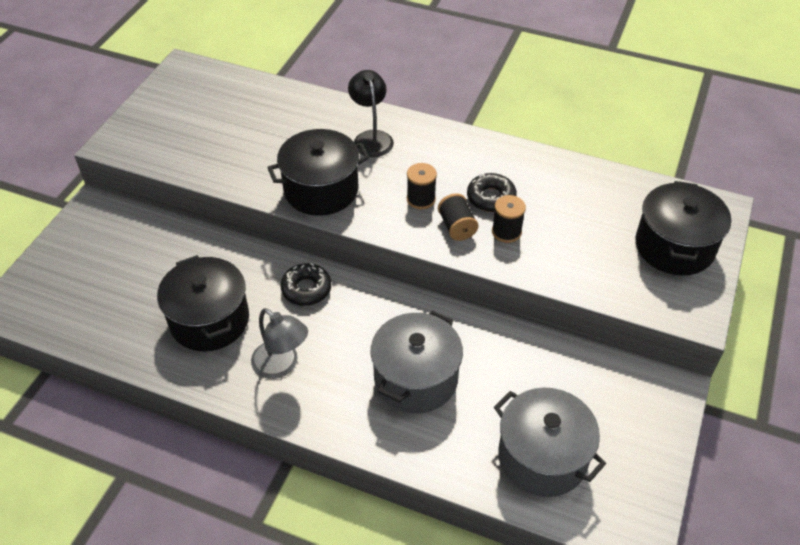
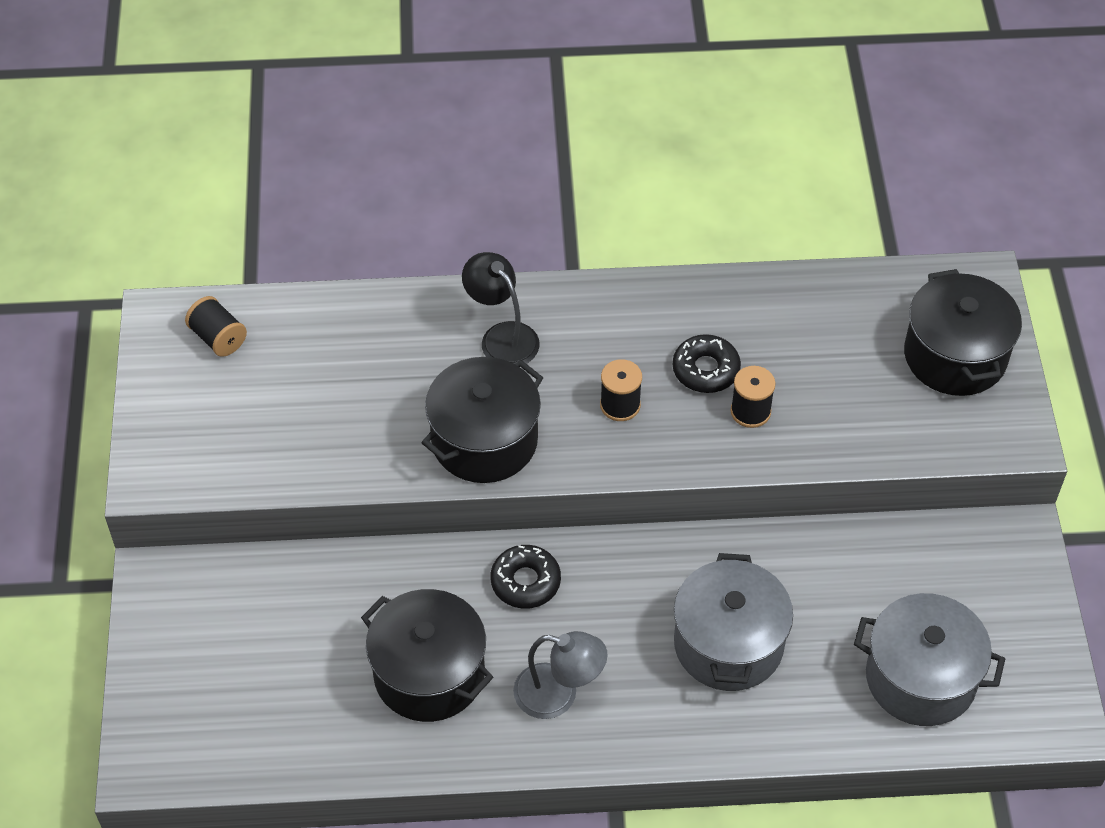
camera: 25 degrees left, 5 degrees up
black spool [438,193,478,241] -> black spool moved to [185,296,247,357]

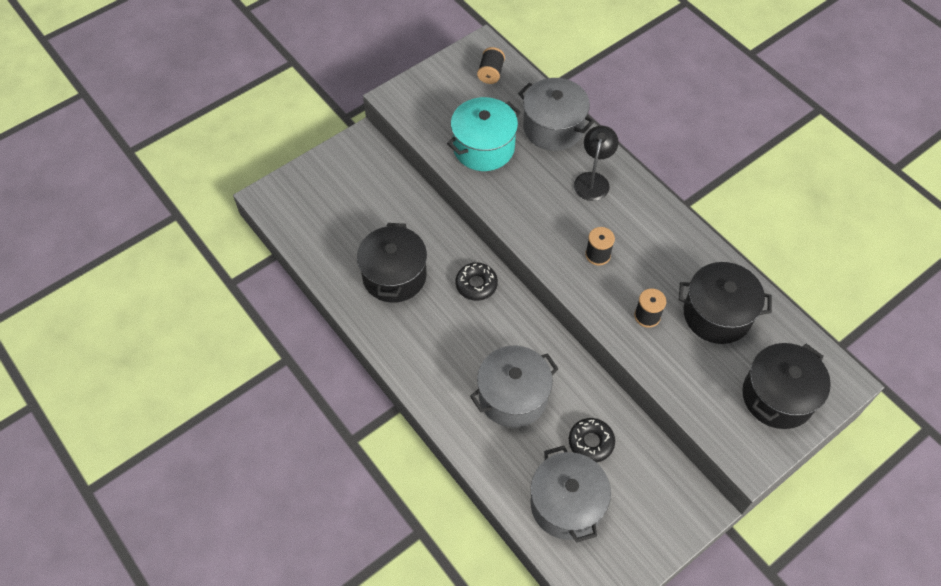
camera: 55 degrees right, 5 degrees up
black pot [422,357,543,483] -> black pot moved to [679,262,772,344]
grey lamp [513,631,607,719] -> none
black donut [673,334,741,393] -> black donut moved to [569,418,615,463]
none -> turquoise pot [447,97,521,171]
none -> grey pot [518,78,594,151]

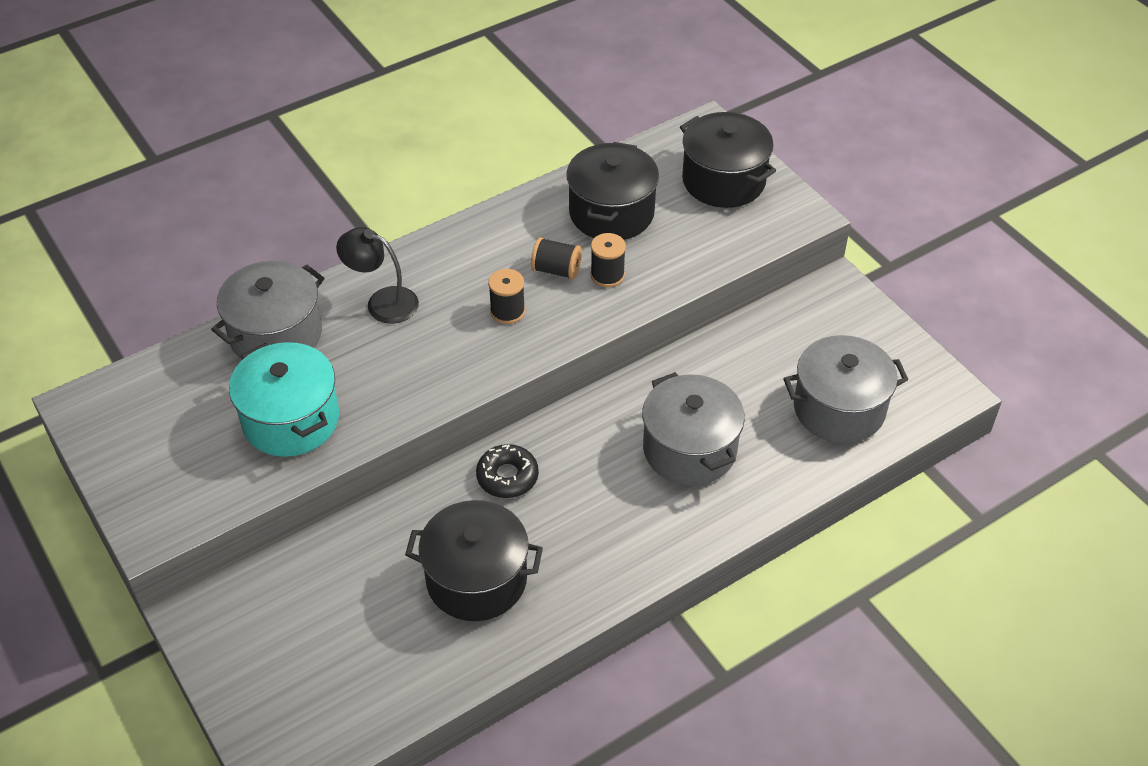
camera: 85 degrees left, 10 degrees down
black spool [477,47,505,84] -> black spool moved to [531,237,582,280]
black donut [569,418,615,463] -> none

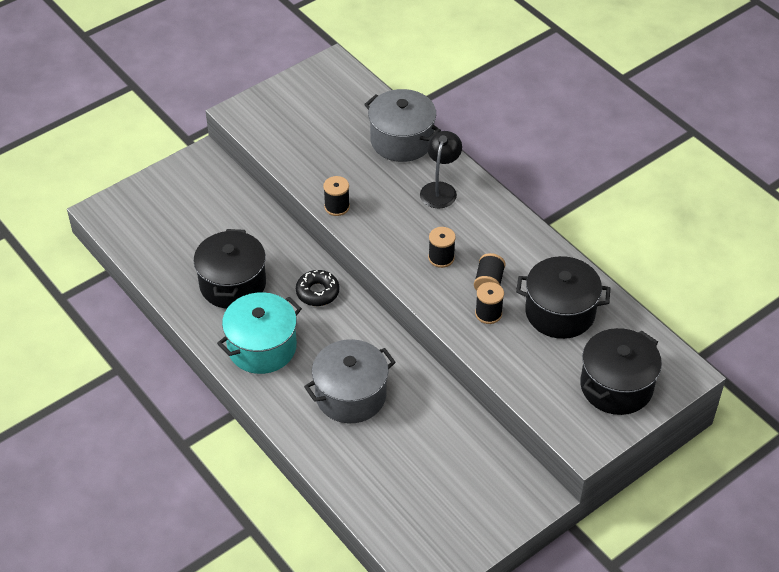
camera: 85 degrees right, 0 degrees up
turquoise pot [229,342,339,457] -> turquoise pot moved to [217,292,302,374]
grey pot [783,335,909,443] -> none
none -> black spool [323,176,350,216]

